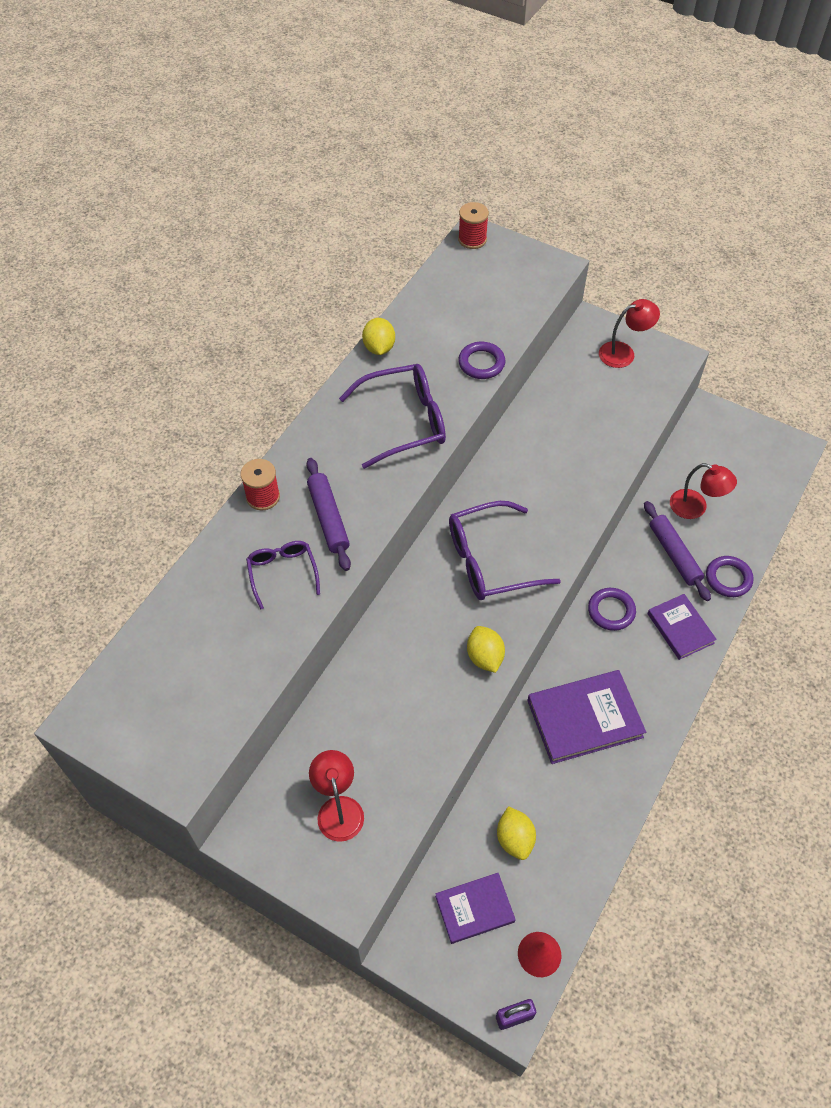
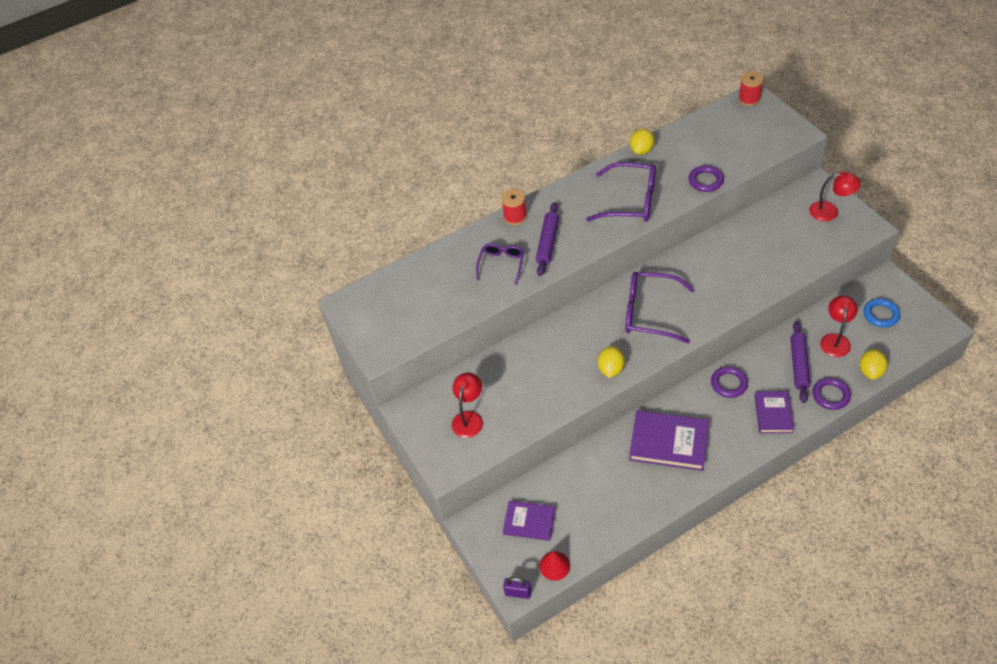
camera: 35 degrees right, 5 degrees down
yellow lemon [497,806,536,860] -> yellow lemon moved to [860,349,888,380]
red lamp [670,463,737,519] -> red lamp turned 135 degrees counterclockwise [820,296,858,357]
none -> blue ring [864,298,900,327]

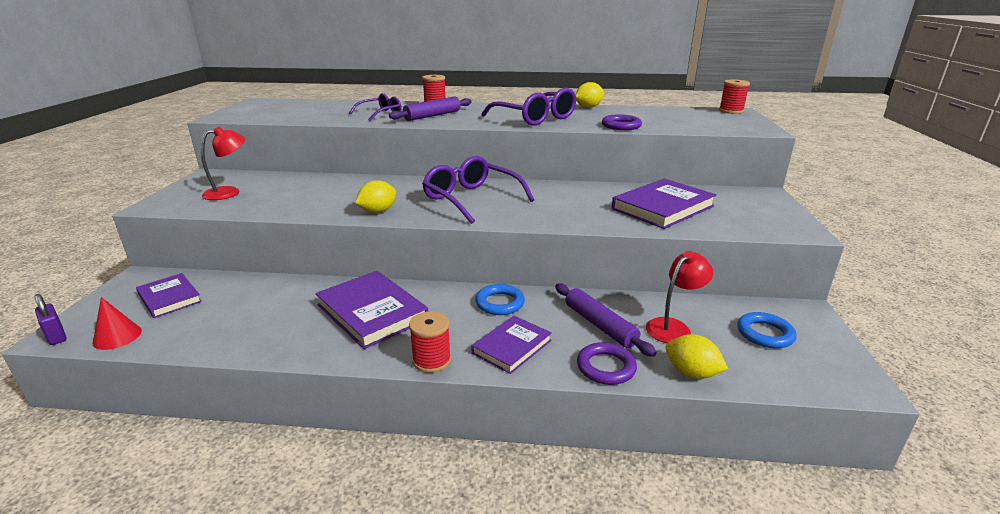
camera: 30 degrees right, 25 degrees down
purple ring [711,366,748,398] -> blue ring [475,284,525,315]
purple rolling pin [790,321,810,403] -> purple rolling pin turned 75 degrees counterclockwise [555,283,656,357]
red lamp [809,172,861,221] -> none
yellow lemon [860,349,888,380] -> yellow lemon turned 75 degrees clockwise [666,334,728,379]
none -> red spool [409,311,451,373]
none -> purple book [612,179,717,229]

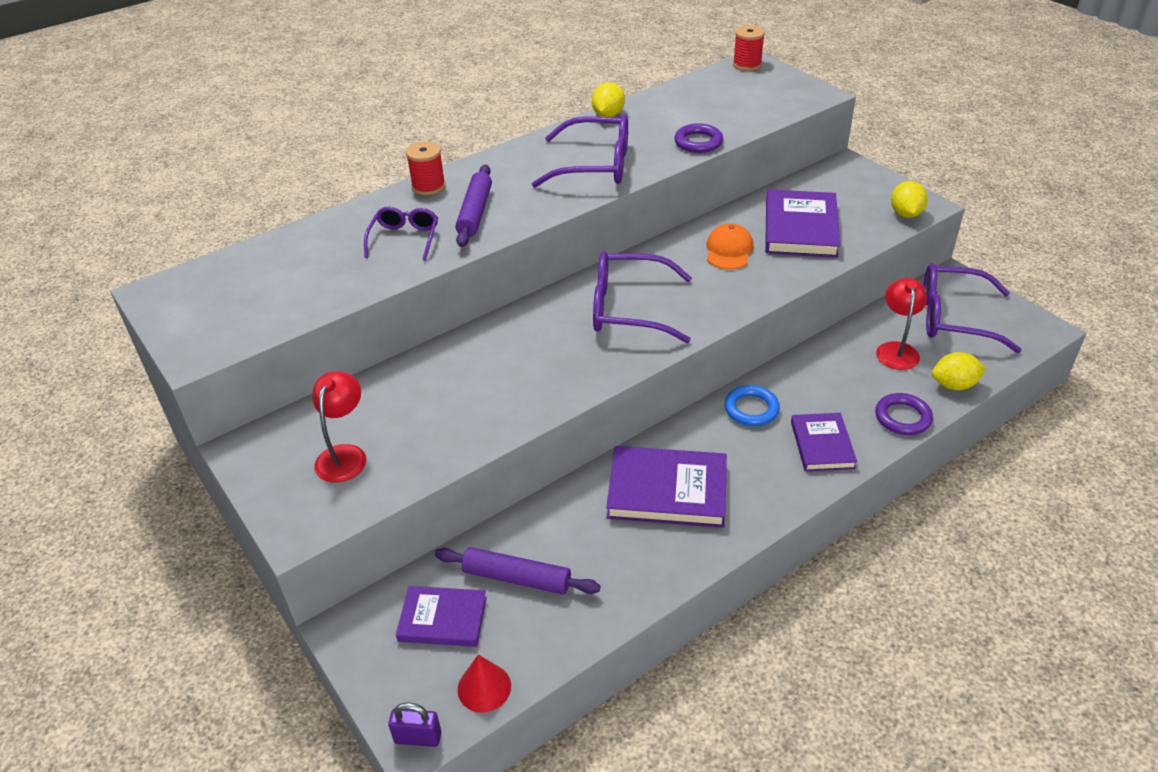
camera: 40 degrees left, 15 degrees up
yellow lemon [355,180,396,213] -> yellow lemon moved to [891,181,928,218]
red spool [409,311,451,373] -> none
purple rolling pin [555,283,656,357] -> purple rolling pin moved to [435,547,601,594]
blue ring [737,312,797,348] -> purple glasses [923,263,1022,353]
none -> orange cap [707,223,753,269]

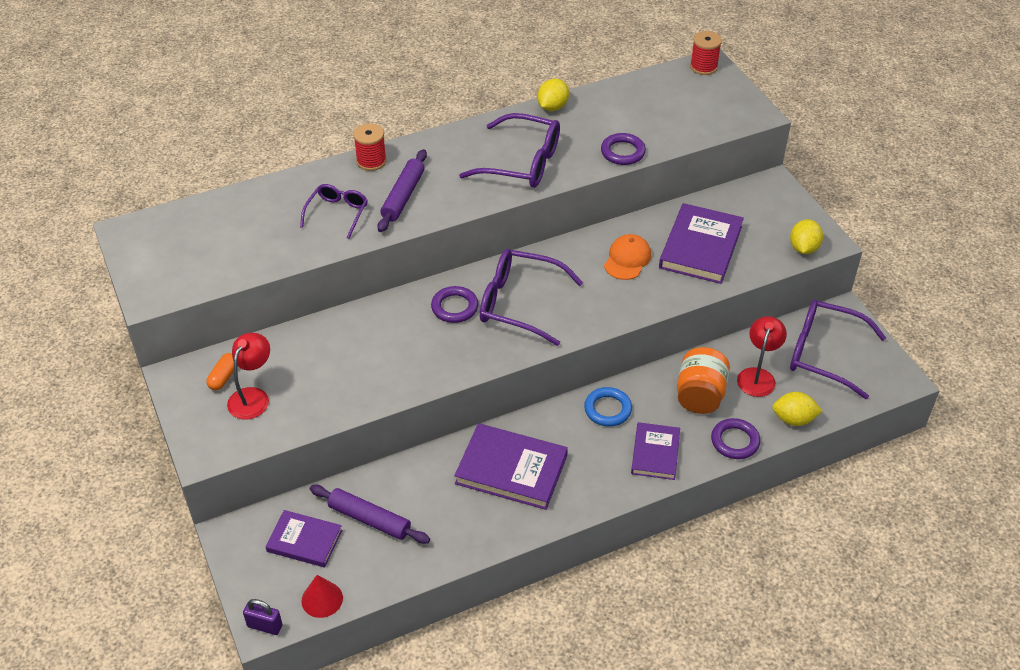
camera: 10 degrees right, 5 degrees up
none -> orange capsule [206,353,234,390]
none -> purple ring [431,286,478,323]
none -> orange jar [677,347,730,414]

